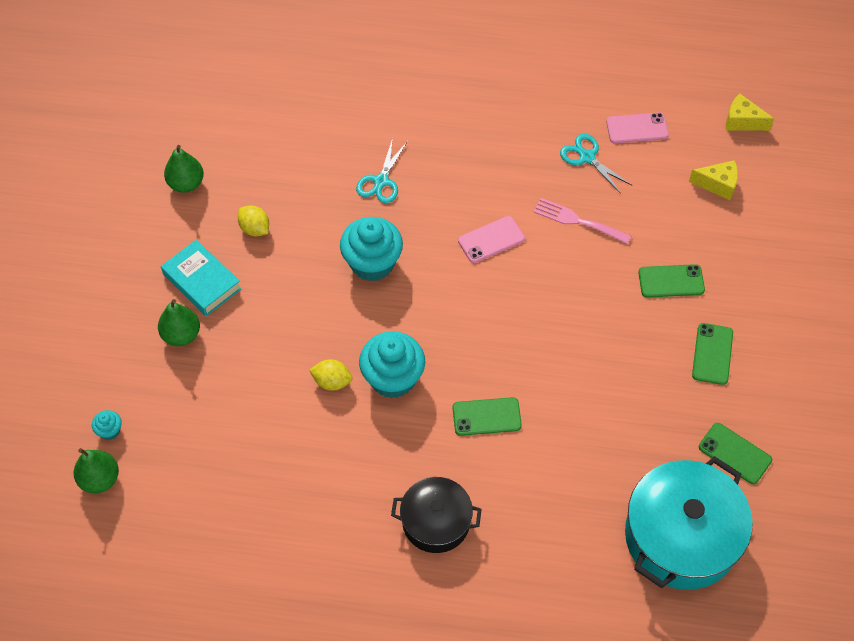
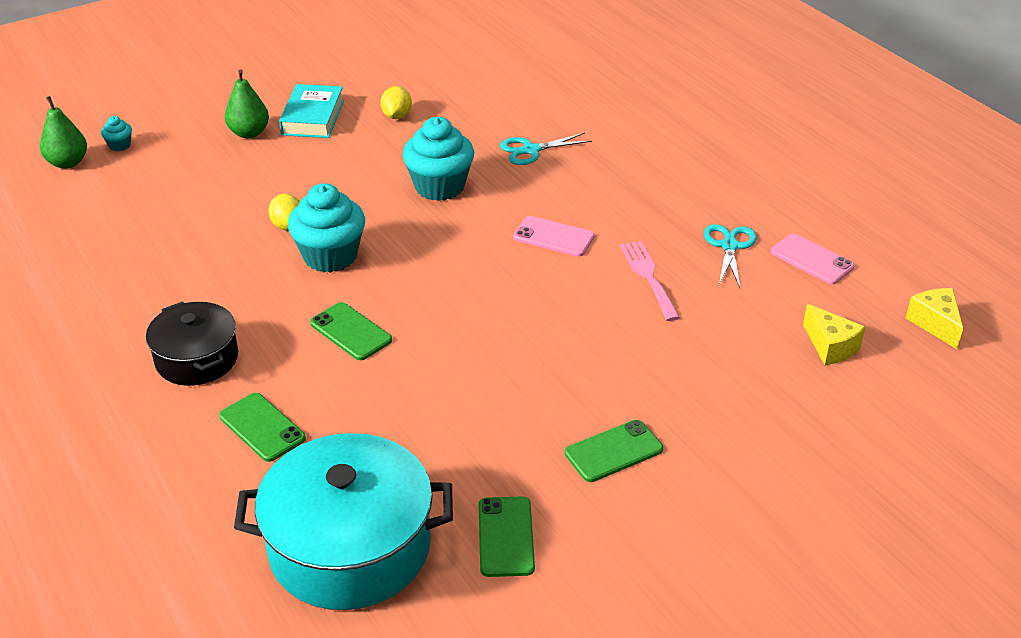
camera: 50 degrees right, 20 degrees down
green pear [164,145,204,193] -> none
green phone [638,264,705,298] -> green phone moved to [219,393,306,462]

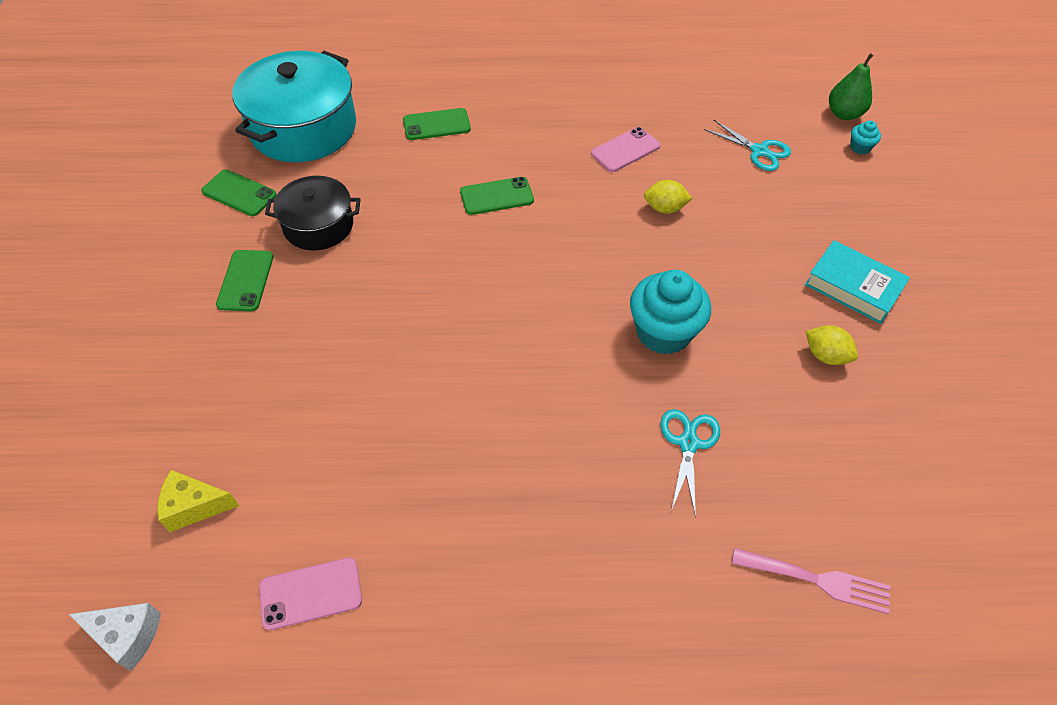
camera: 120 degrees right, 15 degrees up
black pot [146,301,238,386] -> black pot moved to [265,176,361,251]
green pear [225,69,269,138] -> none
turquoise cupcake [288,183,365,273] -> none
pink phone [513,216,595,257] -> pink phone moved to [591,127,660,172]
pink fork [620,241,680,321] -> pink fork moved to [732,548,890,614]
turquoise scissors [704,224,757,288] -> turquoise scissors moved to [704,119,791,171]
yellow cheese [906,288,963,349] -> white cheese [69,603,161,671]

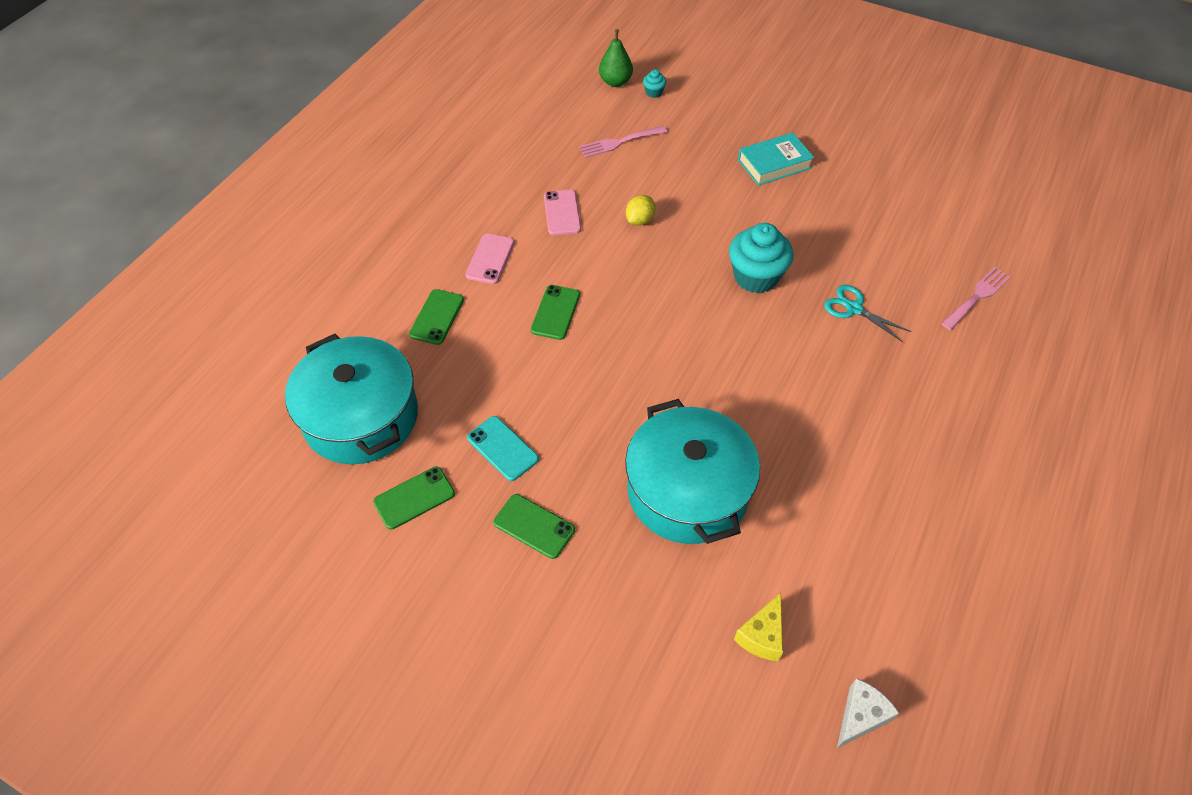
camera: 60 degrees left, 0 degrees up
pink phone [259,557,362,630] -> pink phone moved to [465,234,514,284]
black pot [265,176,361,251] -> turquoise phone [467,416,539,481]
turquoise scissors [704,119,791,171] -> pink fork [579,126,667,158]
yellow lemon [806,325,858,365] -> none
none -> turquoise pot [625,399,760,544]

